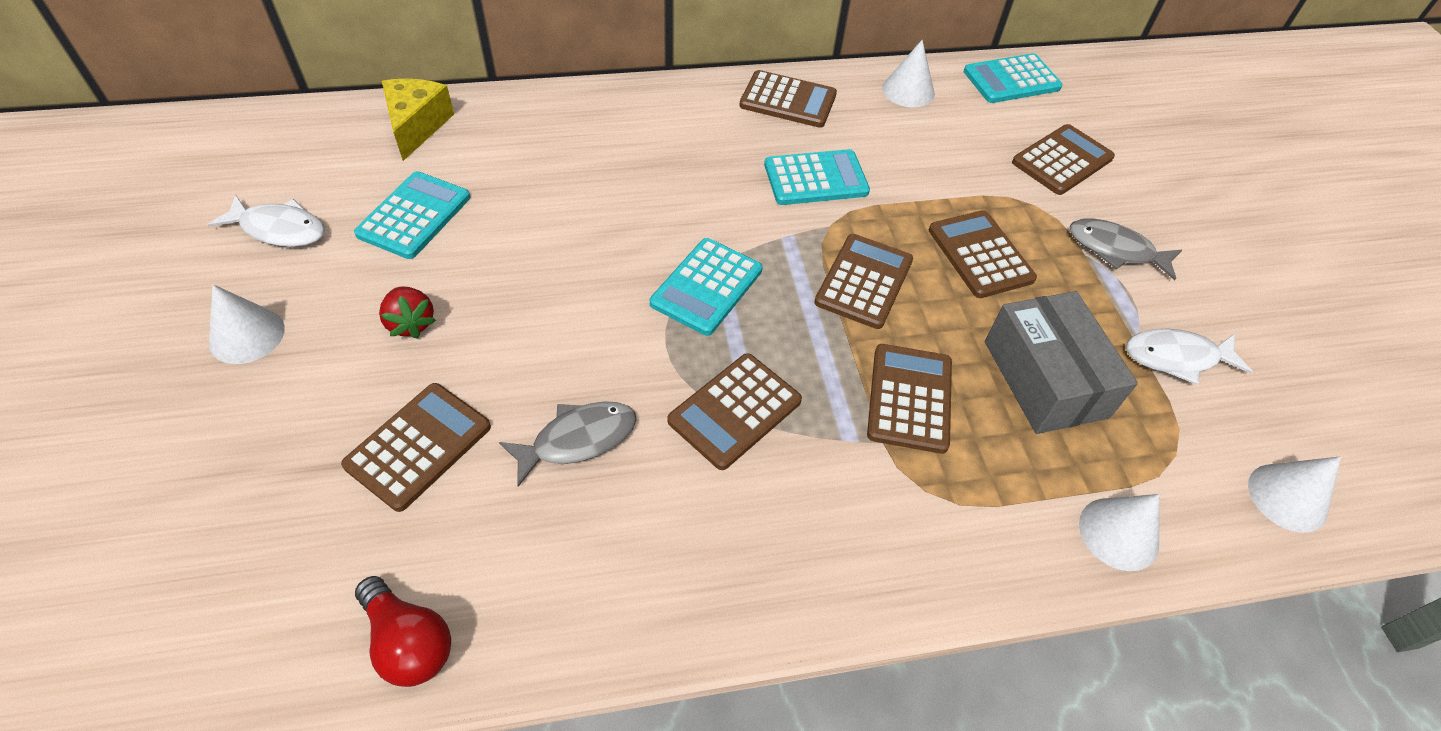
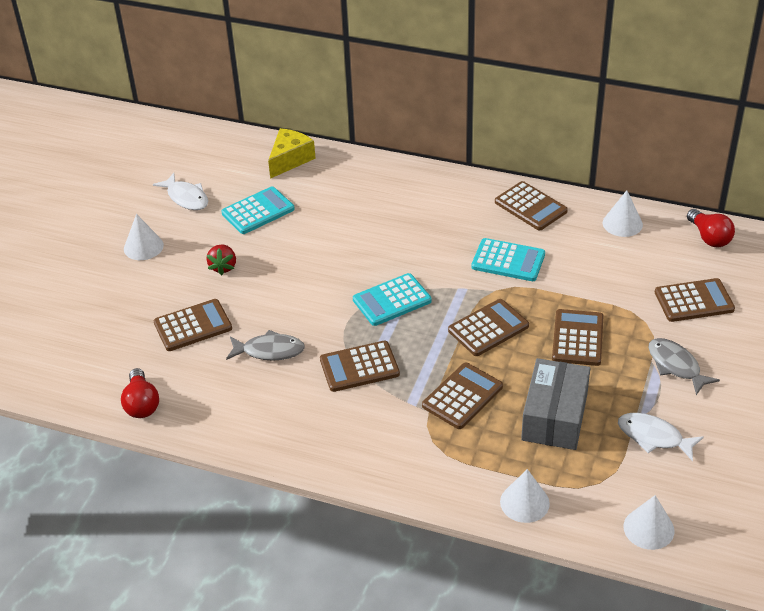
camera: 35 degrees right, 10 degrees down
turquoise calculator [964,53,1063,103] -> red light bulb [687,209,735,247]

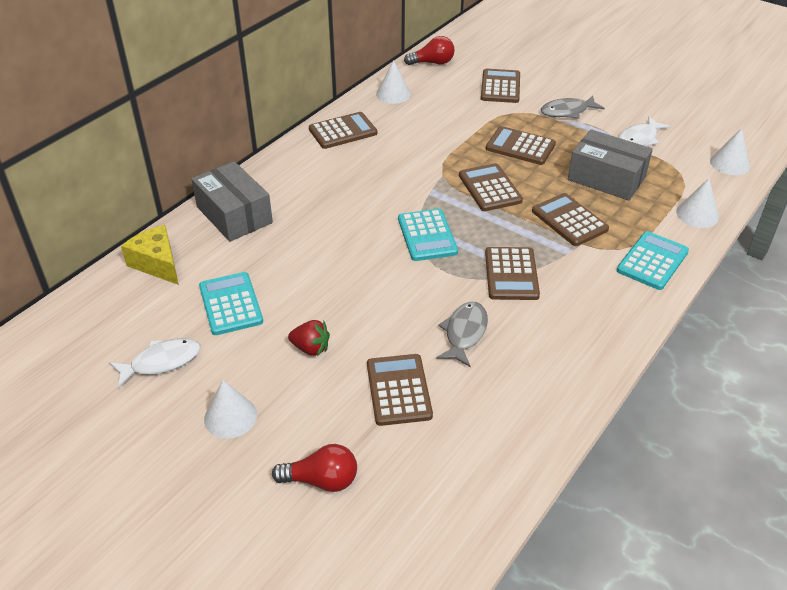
camera: 75 degrees left, 0 degrees up
red light bulb [121,368,159,418] -> red light bulb moved to [272,444,357,492]
turquoise calculator [471,238,545,281] -> turquoise calculator moved to [617,231,689,290]
none -> grey box [191,161,273,242]

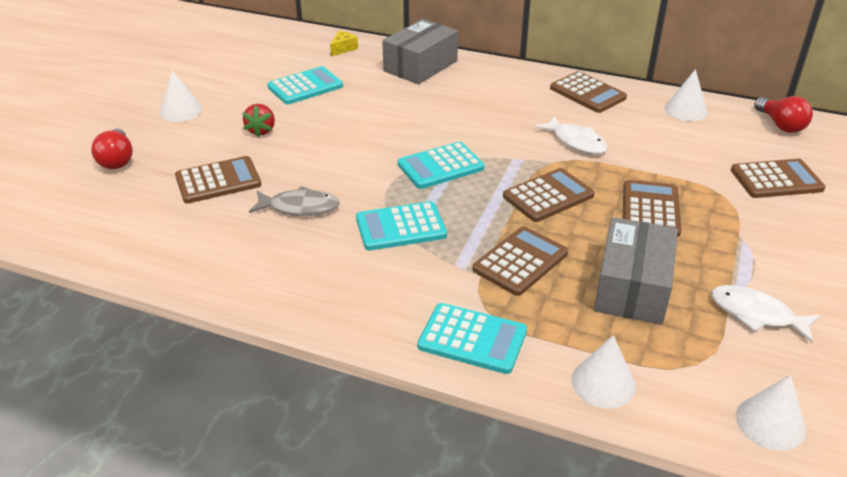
camera: 75 degrees right, 5 degrees down
white fish [109,338,200,388] -> white fish moved to [534,116,608,154]
yellow cheese [121,225,179,285] -> yellow cheese [330,31,358,56], size x0.58
brown calculator [485,247,540,300] -> turquoise calculator [356,201,447,251]
grey fish [541,96,605,119] -> none

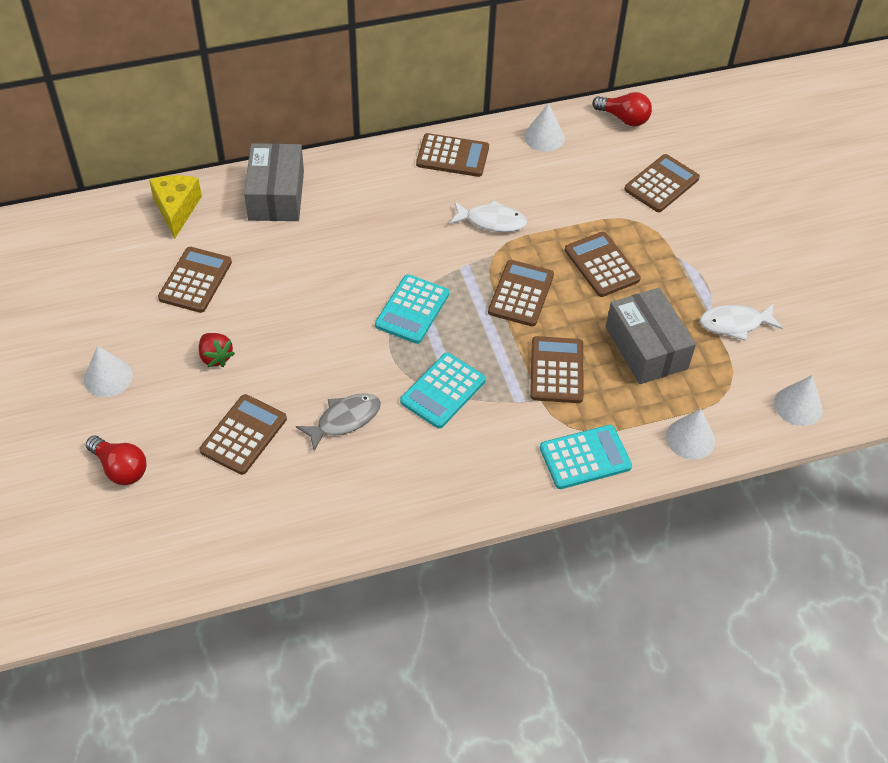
camera: 40 degrees left, 15 degrees up
turquoise calculator [267,66,343,104] -> brown calculator [158,247,232,313]
yellow cheese [330,31,358,56] -> yellow cheese [149,175,202,239], size x1.73

